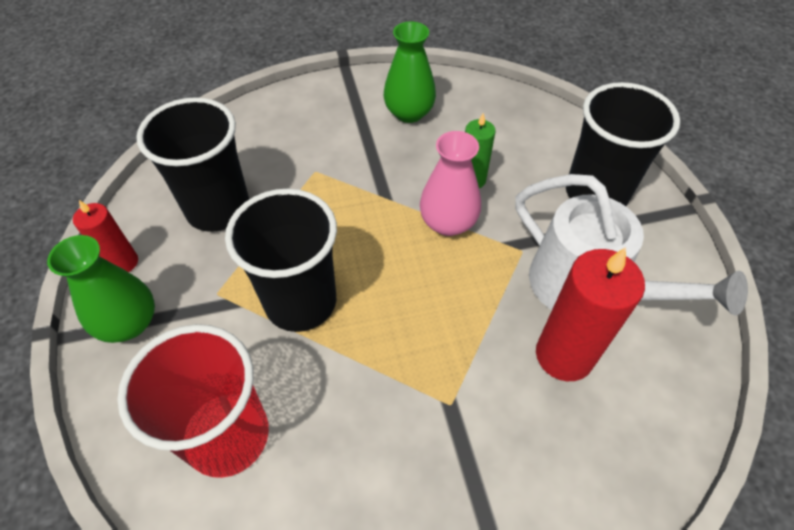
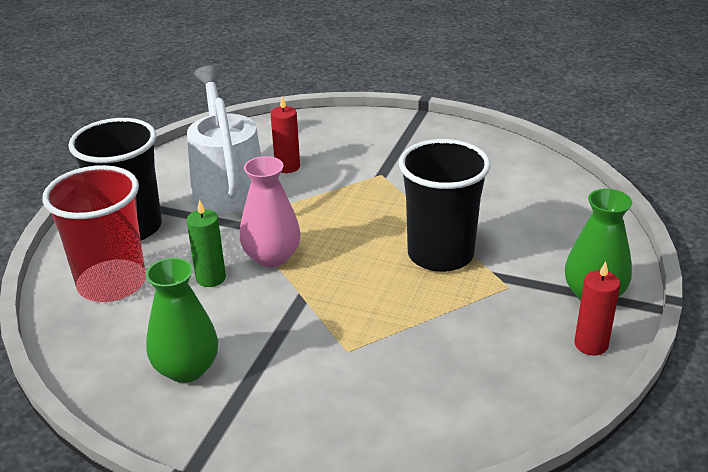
camera: 145 degrees left, 20 degrees down
red cup [117,324,269,478] -> red cup moved to [42,165,146,302]
black cup [136,97,249,232] -> none
red candle [536,247,645,381] -> red candle [271,96,300,173], size x0.58

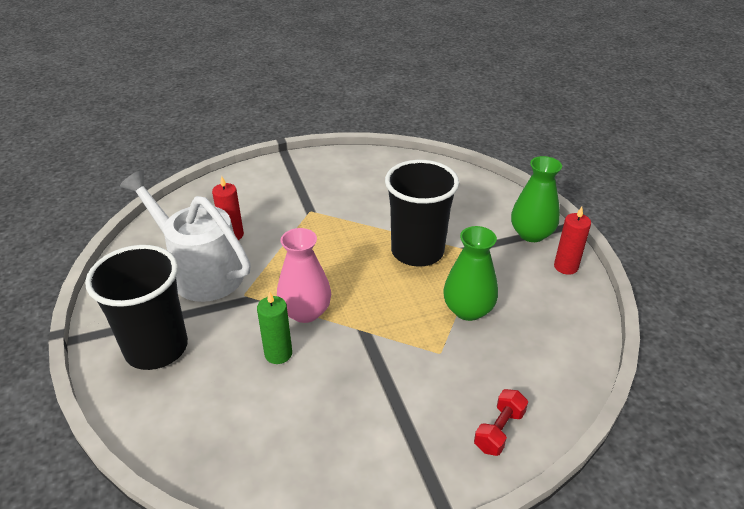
camera: 40 degrees left, 5 degrees up
red cup [42,165,146,302] -> none
green vase [146,258,218,383] -> green vase moved to [443,226,498,321]
none -> red dumbbell [474,389,528,456]

